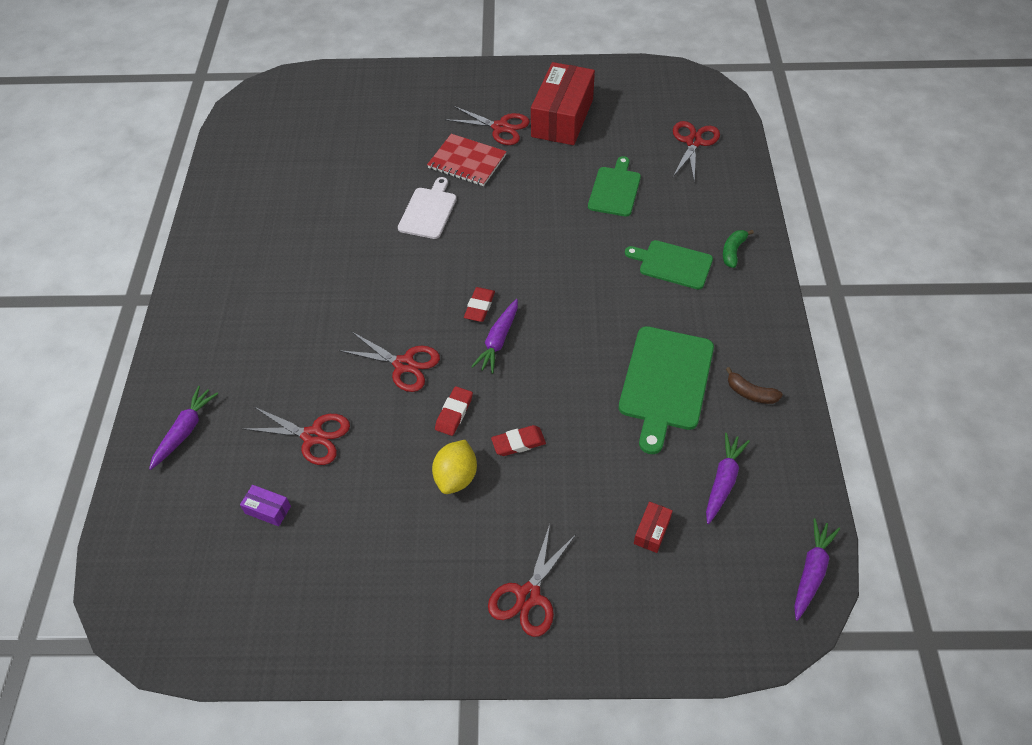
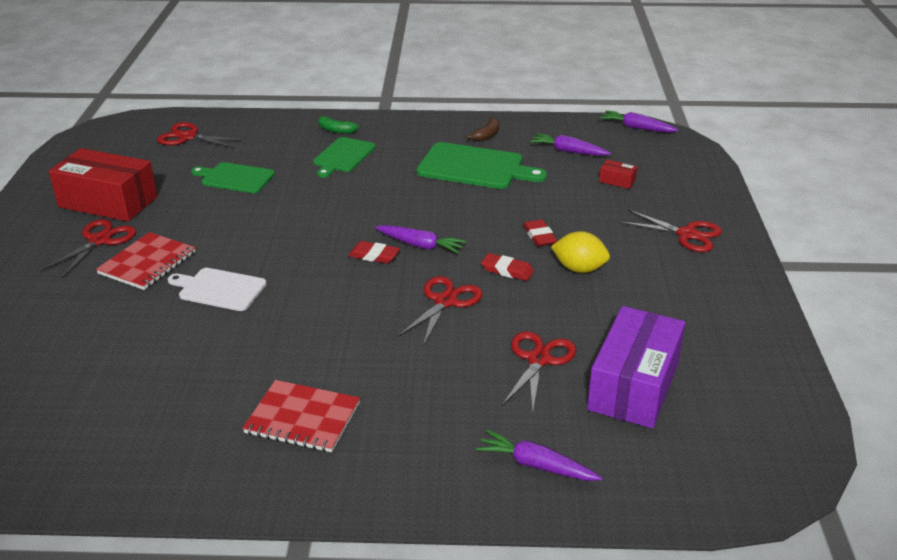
camera: 90 degrees left, 20 degrees down
purple box [240,485,291,527] -> purple box [587,306,685,428], size x2.49
none -> red notebook [242,380,360,453]

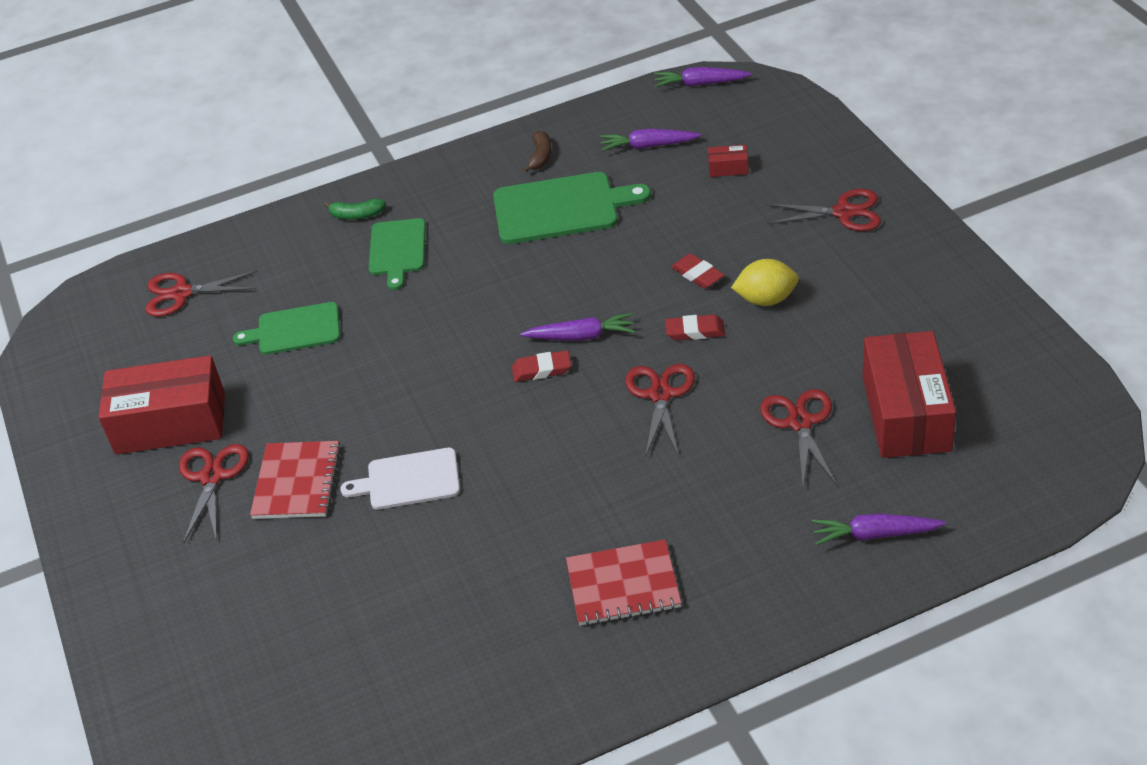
camera: 20 degrees left, 10 degrees up
purple box [587,306,685,428] -> red box [863,331,956,458]

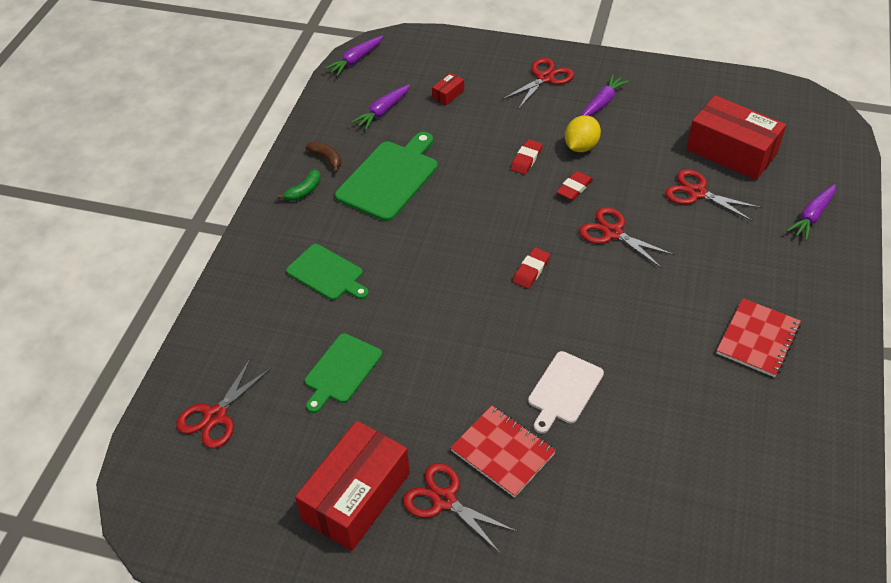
camera: 55 degrees left, 5 degrees up
green banana [324,199,386,220] -> green banana moved to [277,169,321,201]
purple carrot [520,313,635,341] -> purple carrot moved to [581,74,629,116]
red eraser [671,253,724,289] -> red eraser turned 60 degrees counterclockwise [510,139,543,175]

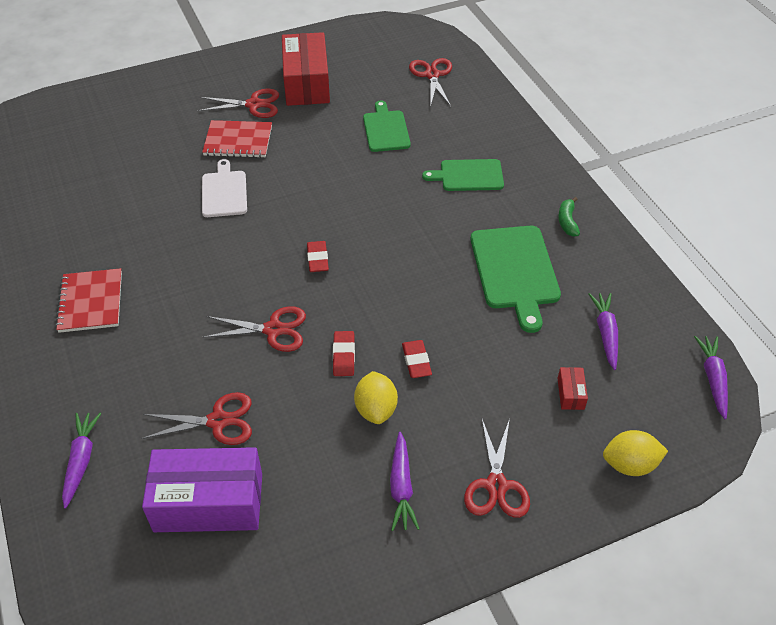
camera: 140 degrees right, 0 degrees up
brown banana [305,141,342,173] -> none
red box [686,95,786,180] -> purple box [142,447,262,532]
none -> yellow lemon [603,430,668,476]

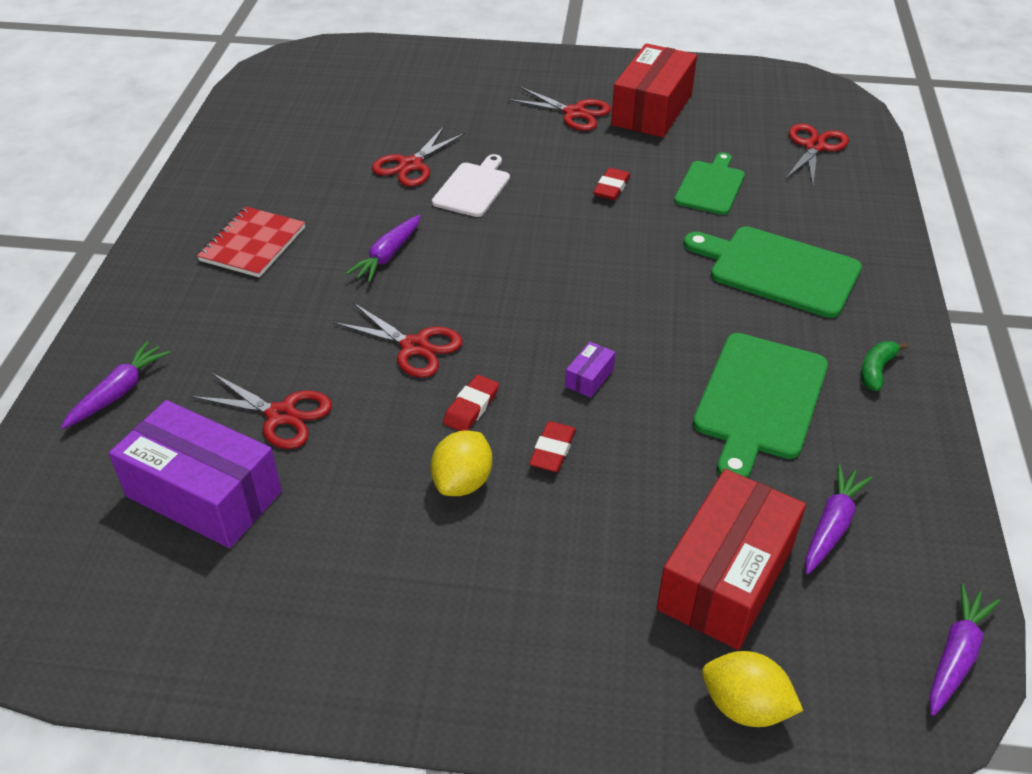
camera: 30 degrees right, 5 degrees down
red notebook [202,120,272,158] -> none
red eraser [307,241,329,272] -> red eraser moved to [593,168,630,200]
purple carrot [390,432,419,531] -> purple carrot moved to [346,215,421,283]
green cutting board [422,159,504,191] -> green cutting board [684,226,862,318], size x1.55
red scissors [464,419,530,518] -> red scissors moved to [372,126,465,187]
red box [557,367,588,410] -> red box [657,469,806,650], size x2.49
none -> purple box [565,342,615,398]

